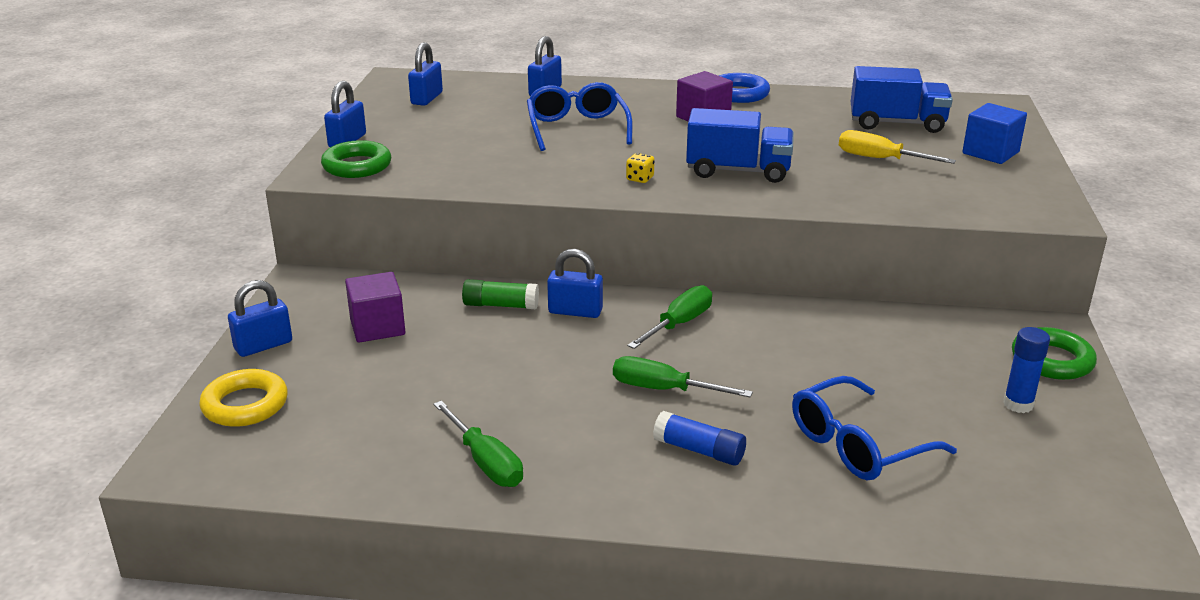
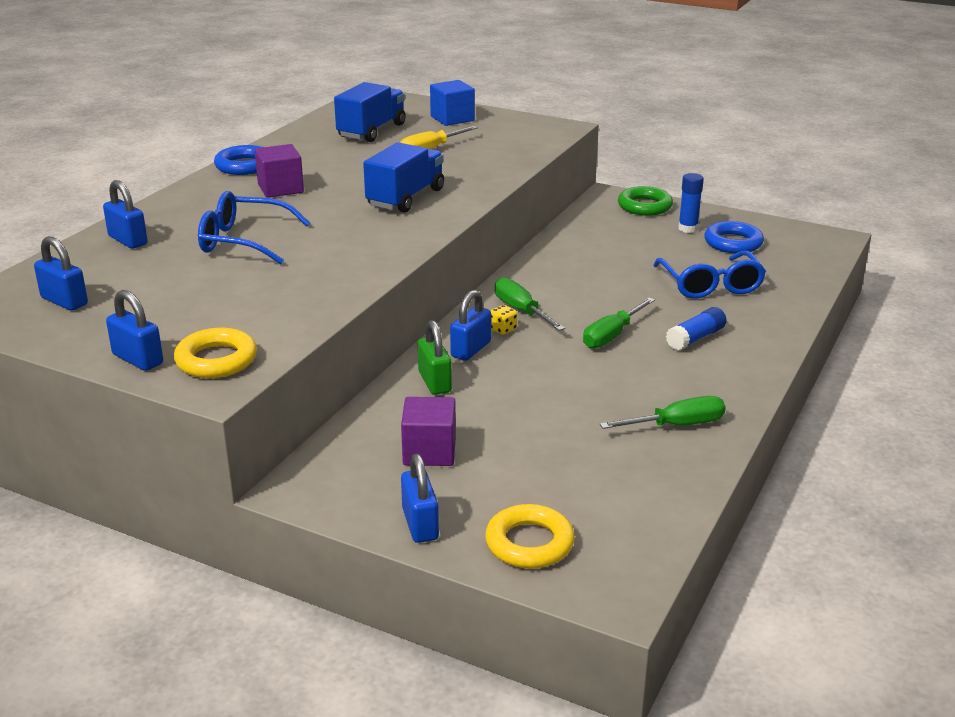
camera: 70 degrees left, 0 degrees up
green ring [321,140,391,178] -> yellow ring [174,328,257,378]
green glue stick [462,279,539,309] -> green padlock [418,320,452,395]
yellow dice [626,153,655,183] -> yellow dice moved to [491,305,517,335]
none -> blue ring [704,221,764,253]

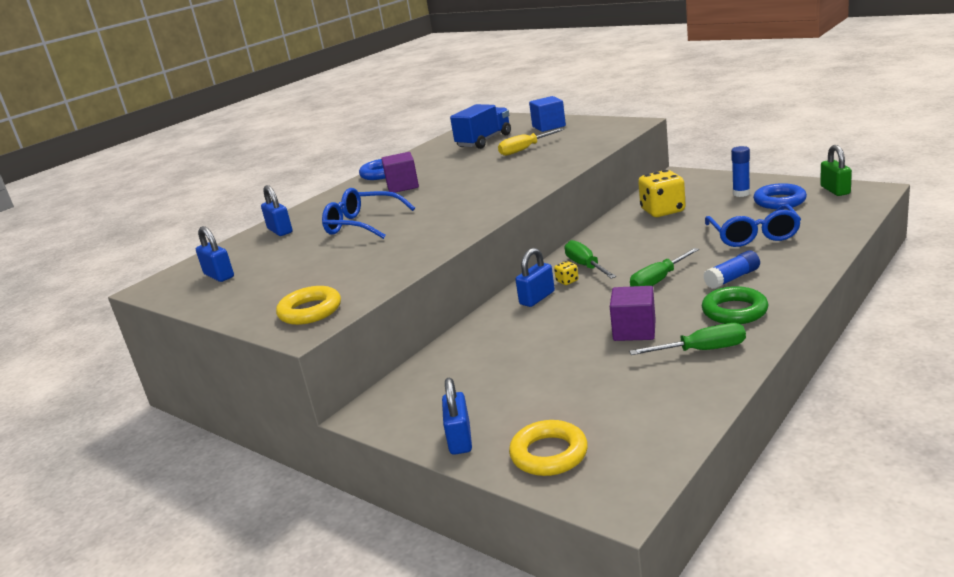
camera: 15 degrees right, 5 degrees down
blue padlock [106,290,163,371] -> none
blue truck [363,142,444,213] -> none
purple cube [401,397,456,466] -> purple cube moved to [610,286,656,341]
green padlock [418,320,452,395] -> green padlock moved to [820,145,852,196]
green ring [618,186,673,216] -> green ring moved to [702,286,768,324]
none -> yellow dice [638,170,686,217]

